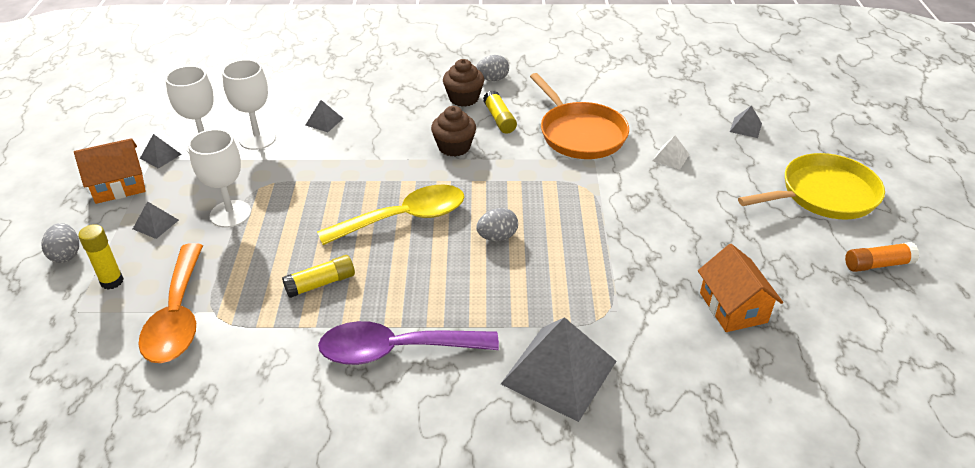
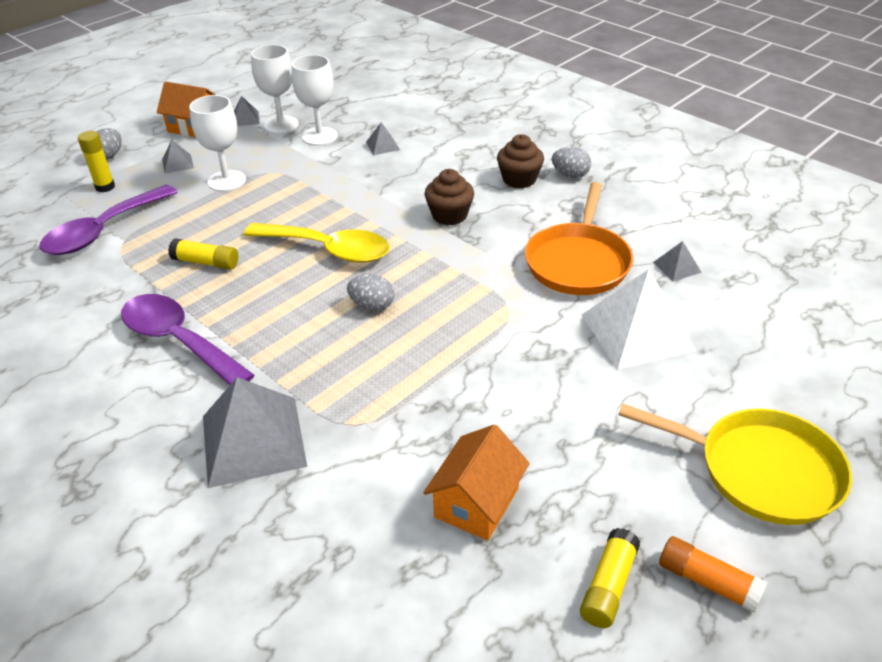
camera: 45 degrees right, 0 degrees up
orange spoon [138,243,203,363] -> purple spoon [39,185,178,255]
yellow glue stick [483,90,517,134] -> yellow glue stick moved to [580,528,640,628]
white pyramid [653,136,690,170] -> white pyramid [582,269,696,370], size x2.25
grey pyramid [730,105,762,138] -> grey pyramid moved to [653,241,702,281]

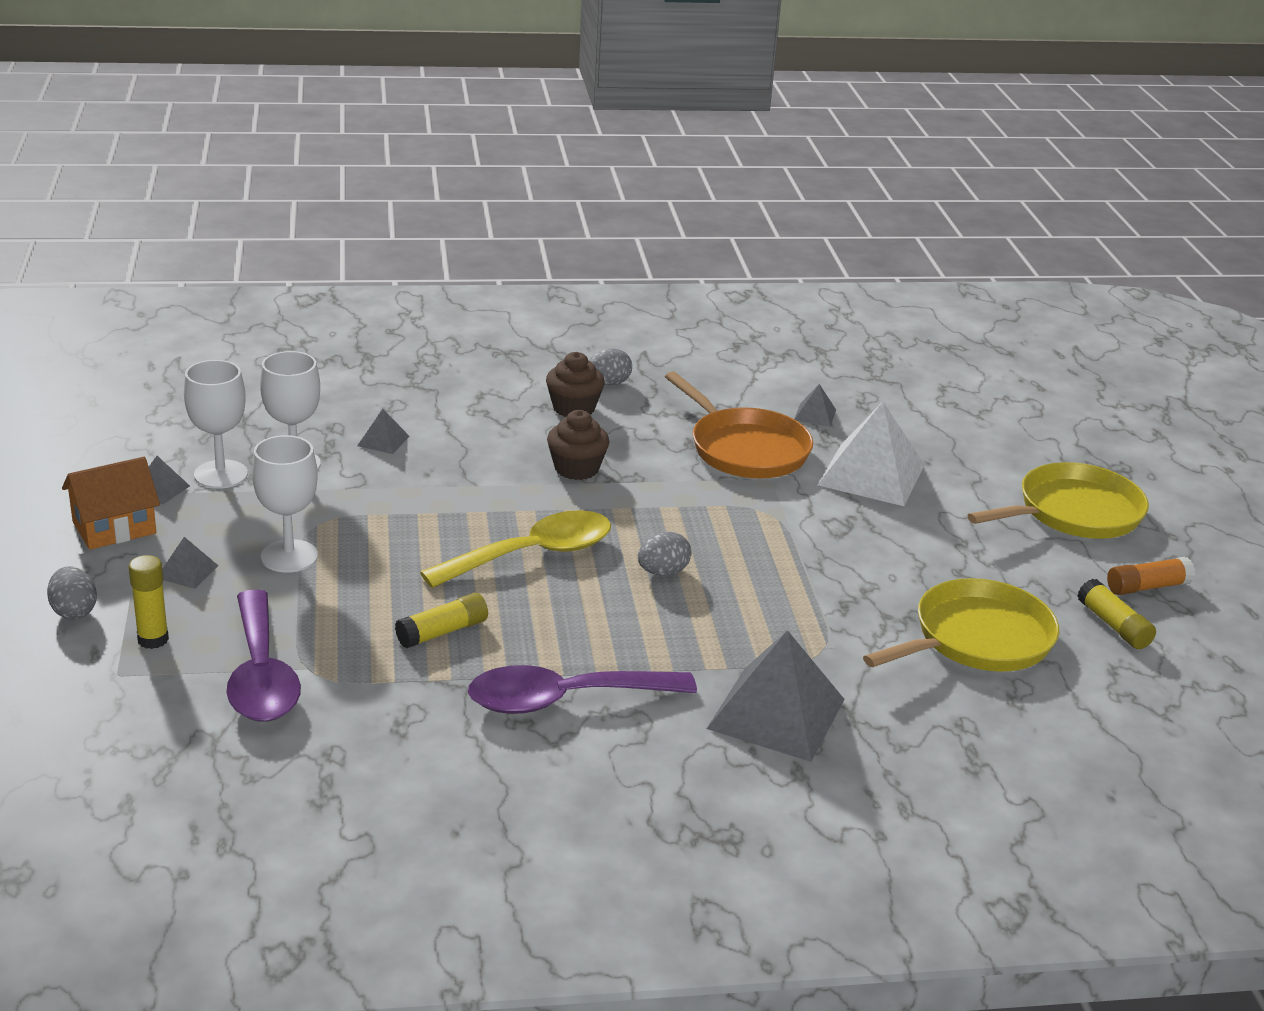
camera: 55 degrees left, 10 degrees down
orange house [423,424,530,541] -> yellow pan [863,578,1059,672]

